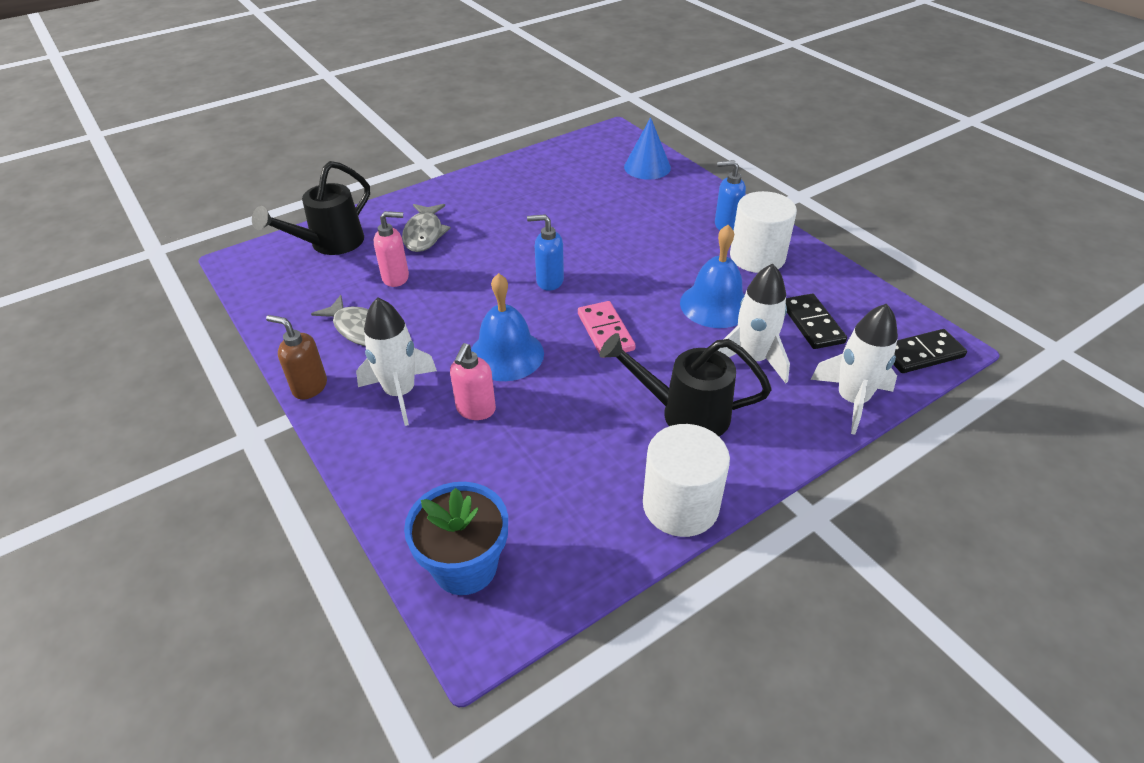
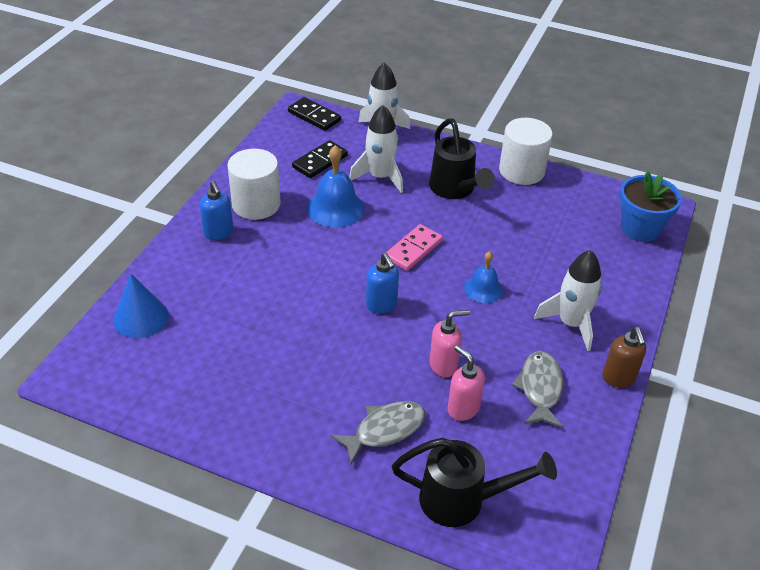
camera: 125 degrees left, 0 degrees up
pink soap dispenser [450,343,496,420] -> pink soap dispenser moved to [429,310,470,377]
blue bell [471,273,544,381] -> blue bell [464,251,503,303], size x0.61

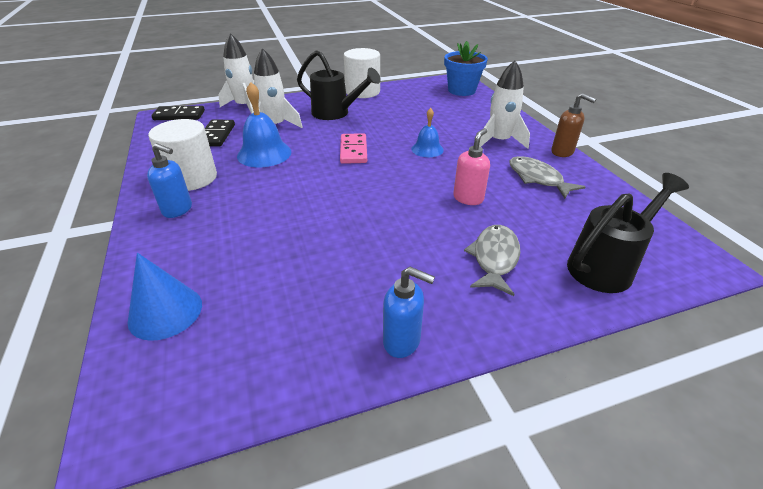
camera: 40 degrees left, 5 degrees down
blue soap dispenser [366,253,399,313] -> blue soap dispenser moved to [383,267,435,358]
pink soap dispenser [447,345,485,421] -> none

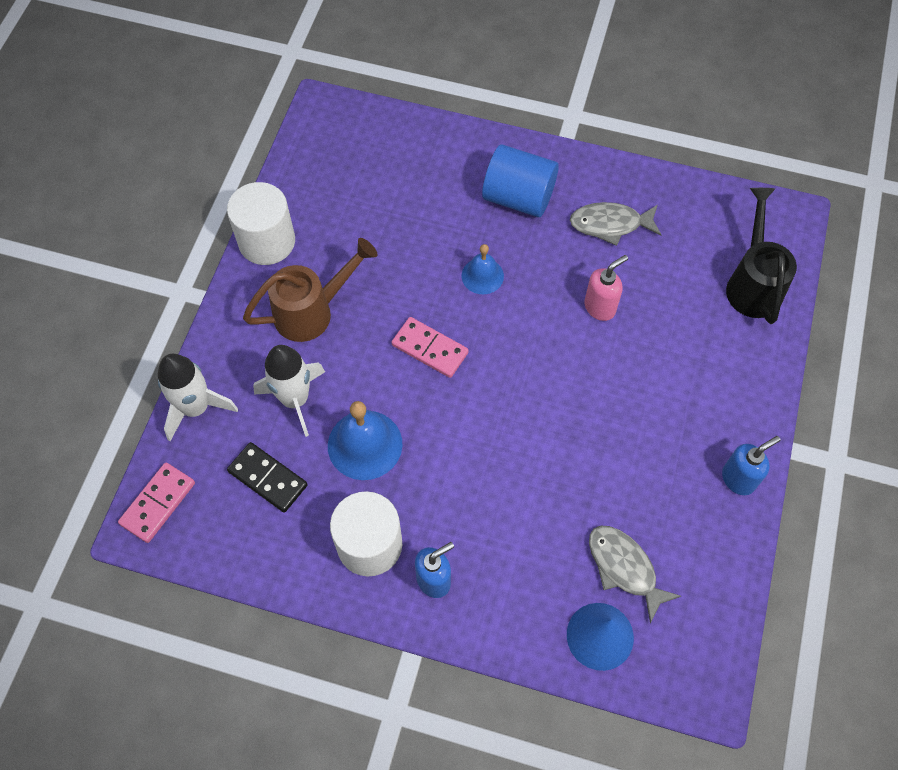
camera: 55 degrees left, 25 degrees up
black domino [151,106,205,120] -> pink domino [118,463,195,543]
black watering can [297,50,381,120] -> brown watering can [243,238,378,342]
blue flower pot [444,41,488,96] -> none
pink soap dispenser [453,128,490,205] -> pink soap dispenser turned 75 degrees clockwise [584,255,628,321]
grey fish [464,225,520,296] -> grey fish moved to [589,526,681,623]
white rocket [479,60,530,149] -> blue cylinder [482,144,559,217]
brown soap dispenser [551,93,596,157] -> none

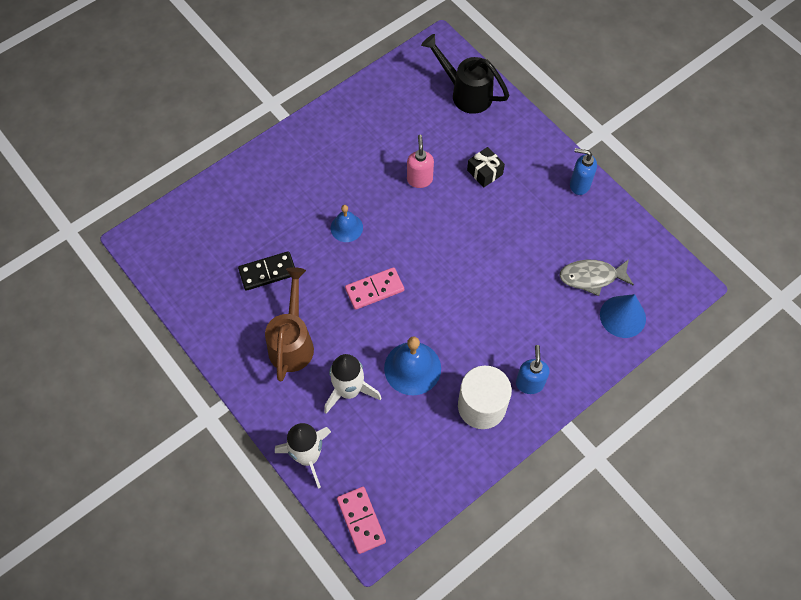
camera: 55 degrees left, 0 degrees up
white cylinder [227,182,295,265] -> none
black domino [227,442,308,512] -> black domino moved to [238,251,295,291]
blue cylinder [482,144,559,217] -> none
grey fish [570,202,662,246] -> none
blue soap dispenser [722,436,780,495] -> blue soap dispenser turned 75 degrees counterclockwise [570,148,597,195]
none -> black gift [467,147,505,188]

